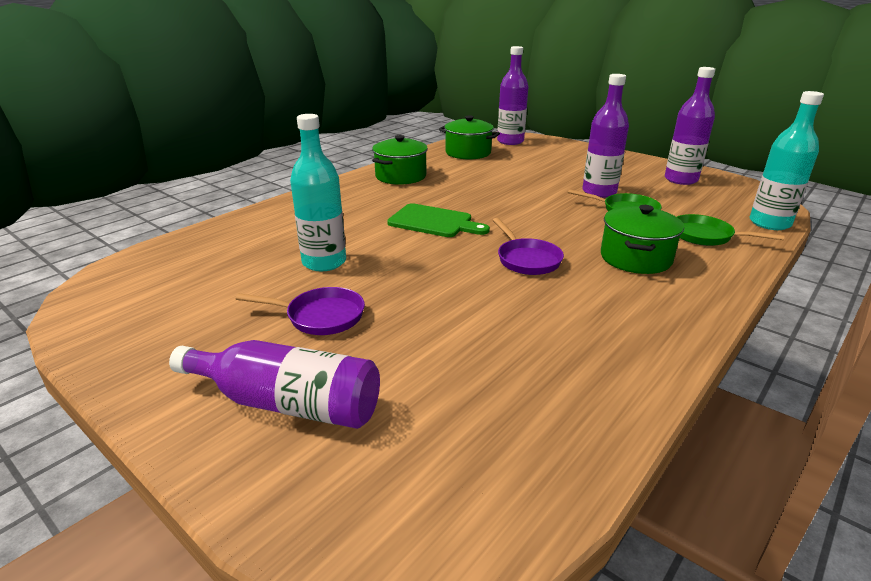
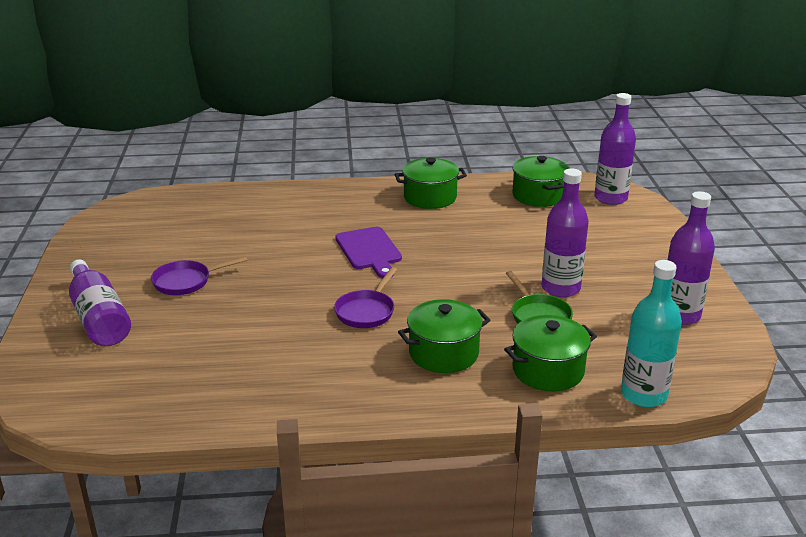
camera: 45 degrees right, 0 degrees up
purple pan [236,287,365,335] -> purple pan turned 105 degrees clockwise [151,256,248,295]
turquoise bottle [290,114,346,271] -> none
green cutting board [387,203,490,237] -> purple cutting board [335,227,402,278]
green pan [677,214,785,246] -> green pot [504,315,597,391]

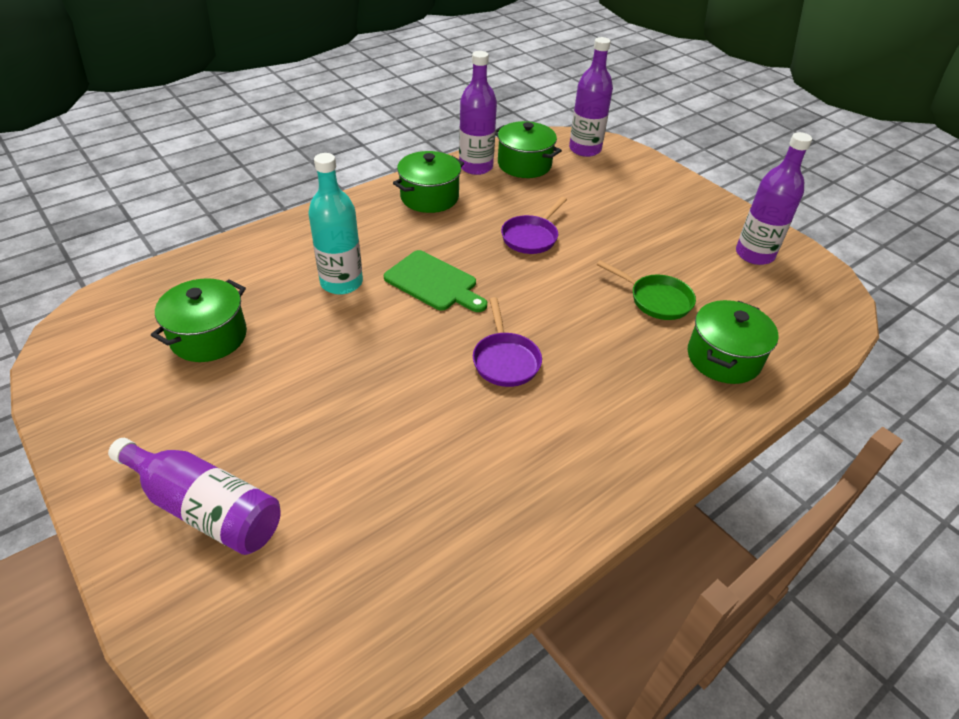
camera: 35 degrees left, 15 degrees up
purple pan [151,256,248,295] -> purple pan moved to [501,197,567,254]
purple cutting board [335,227,402,278] -> green cutting board [384,250,487,312]
green pot [398,299,491,373] -> green pot moved to [151,278,247,362]
purple bottle [542,169,589,297] -> purple bottle moved to [459,51,497,175]
turquoise bottle [621,260,682,407] -> turquoise bottle moved to [308,153,363,295]

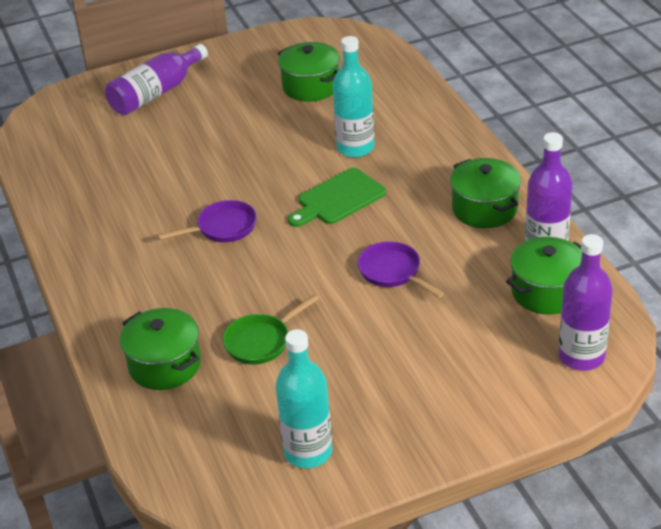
camera: 110 degrees right, 5 degrees down
purple pan [473,297,542,387] -> purple pan turned 150 degrees clockwise [157,200,257,242]
purple bottle [736,132,812,265] -> turquoise bottle [276,329,332,468]

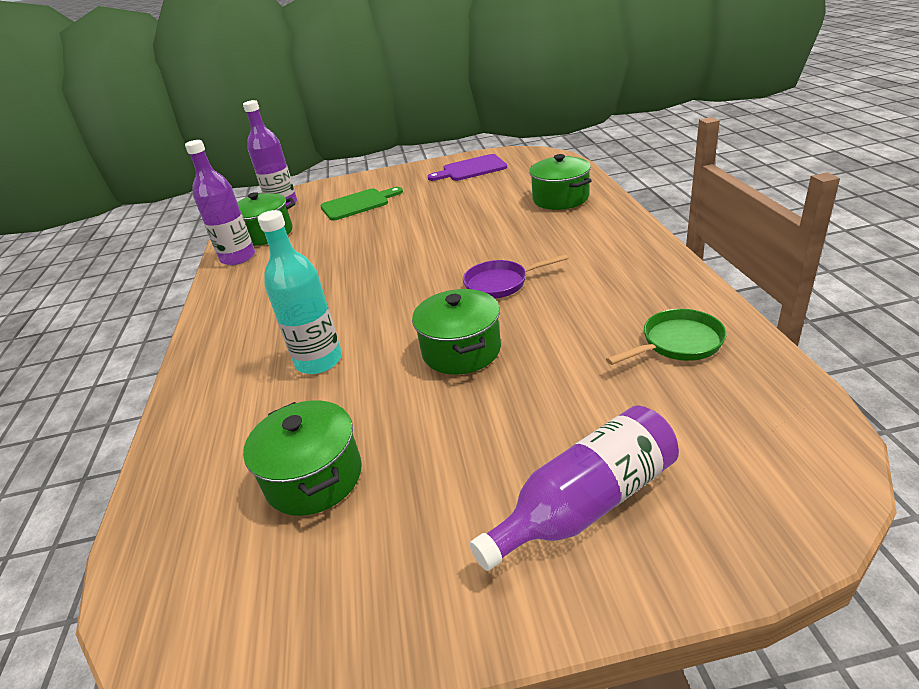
camera: 165 degrees left, 5 degrees down
green pan [223,294,319,364] -> green pan moved to [606,309,727,365]
turquoise bottle [276,329,332,468] -> purple cutting board [428,154,507,181]
green cutting board [288,168,386,227] -> green cutting board moved to [320,187,403,221]
purple pan [357,241,444,298] -> none
green pot [450,158,521,228] -> green pot moved to [412,289,501,375]

